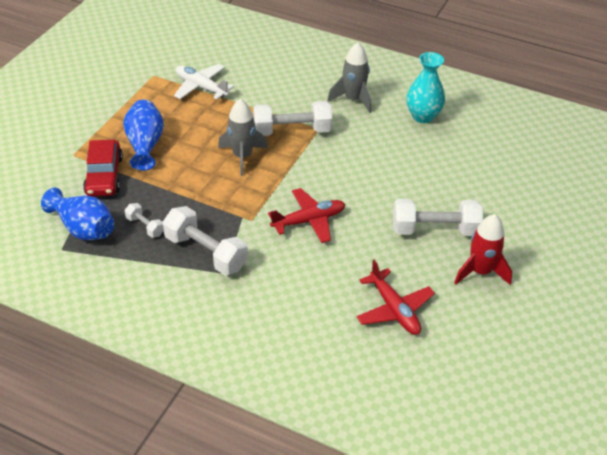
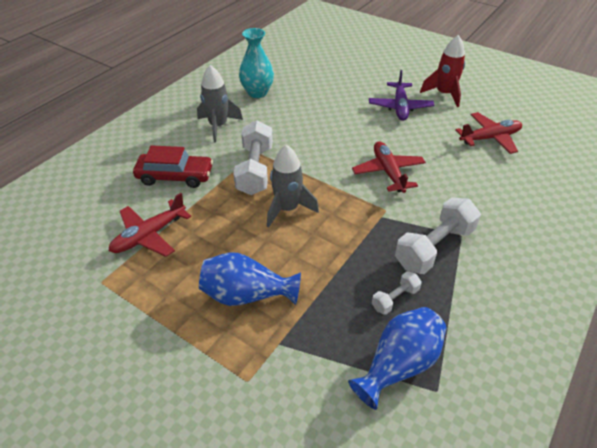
camera: 80 degrees left, 0 degrees up
red car [83,140,123,196] -> red car moved to [133,145,213,188]
white plane [174,64,235,100] -> red plane [109,193,191,257]
white dumbbell [393,199,483,236] -> purple plane [369,70,434,121]

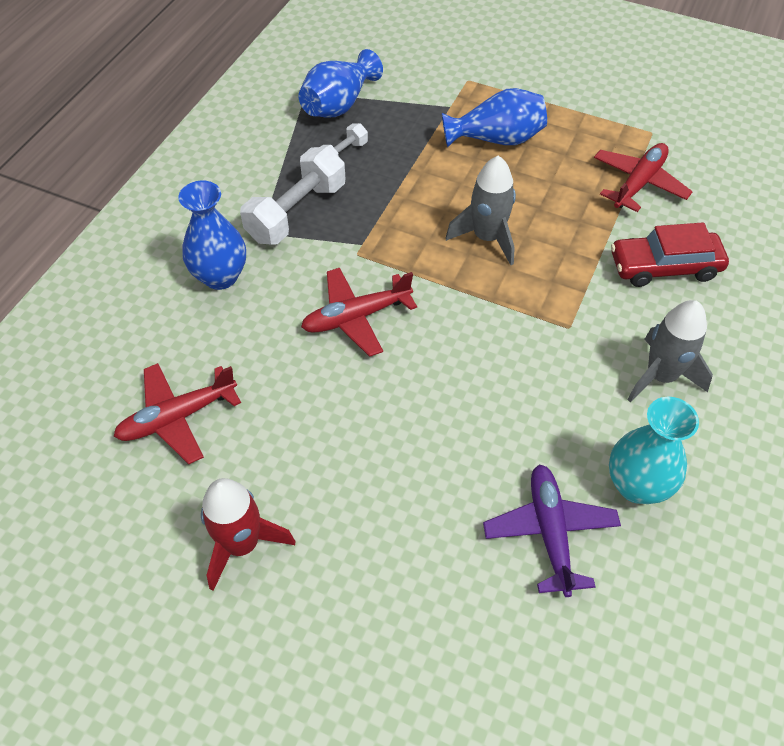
camera: 170 degrees right, 10 degrees up
white dumbbell [233,120,273,195] -> none
red plane [352,141,426,193] -> red plane turned 90 degrees clockwise [301,268,417,357]
purple plane [369,70,434,121] -> purple plane moved to [483,464,621,597]
none -> blue vase [178,181,246,290]

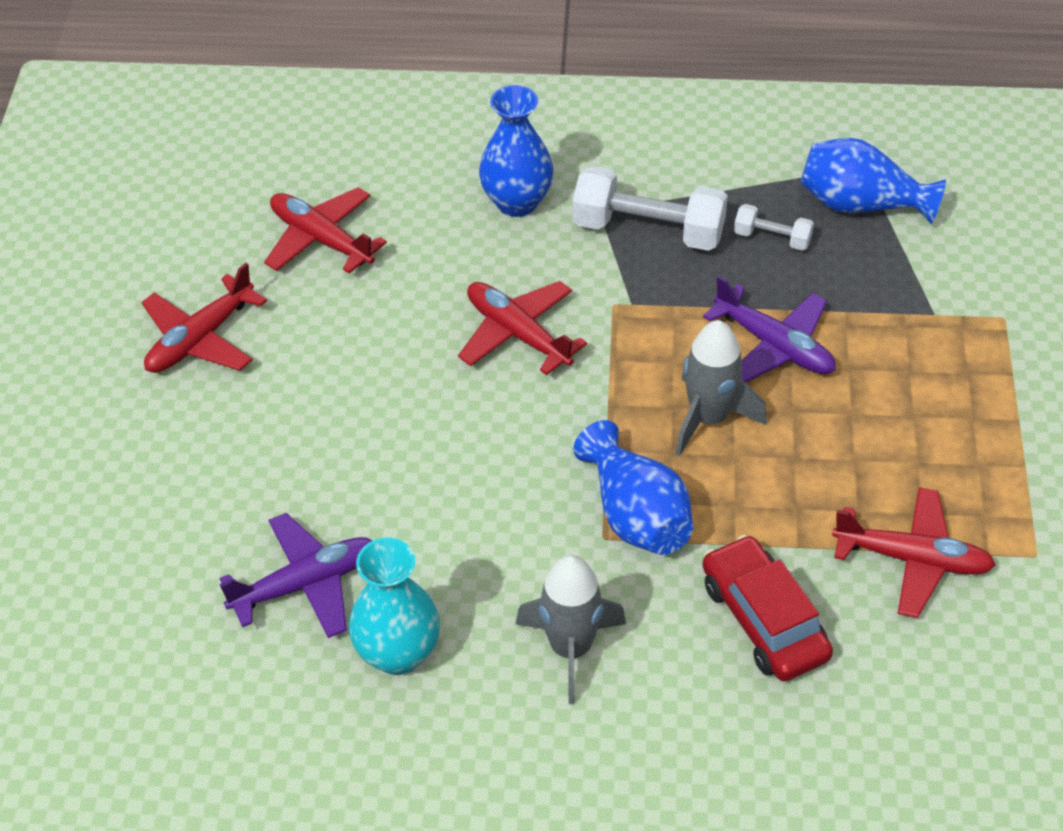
camera: 70 degrees right, 5 degrees down
red rocket [201,478,295,591] -> red plane [141,263,267,373]
blue vase [442,88,547,147] -> blue vase moved to [573,420,693,555]
none -> purple plane [703,276,836,382]

